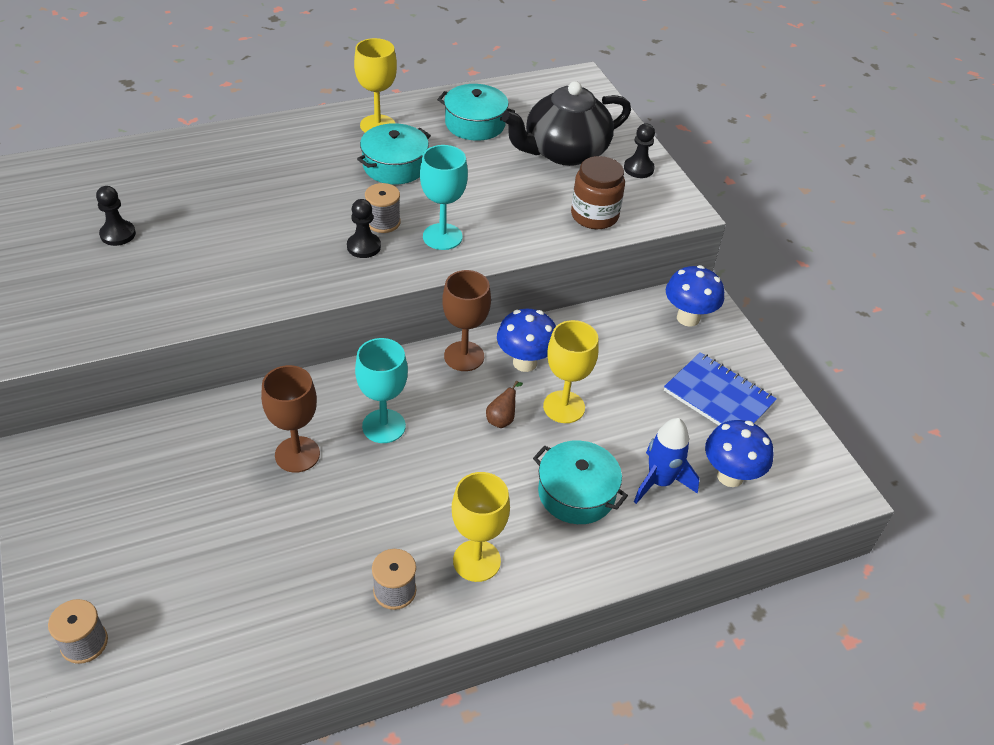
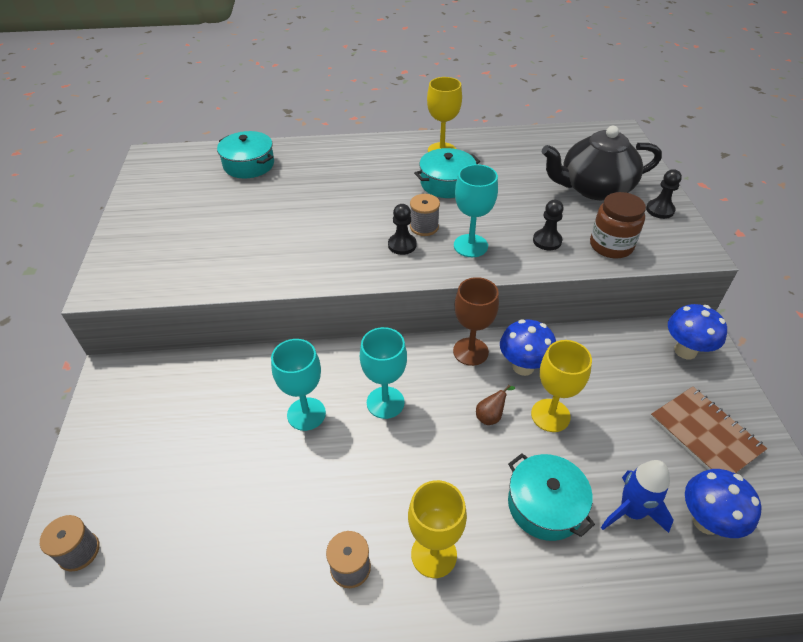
camera: 20 degrees right, 0 degrees up
black pawn [96,186,136,246] -> black pawn moved to [533,200,564,250]
brown goblet [261,365,320,473] -> turquoise goblet [271,339,326,431]
turquoise pot [437,84,515,141] -> turquoise pot moved to [217,131,274,178]
blue notebook [664,352,777,425] -> brown notebook [650,387,767,473]

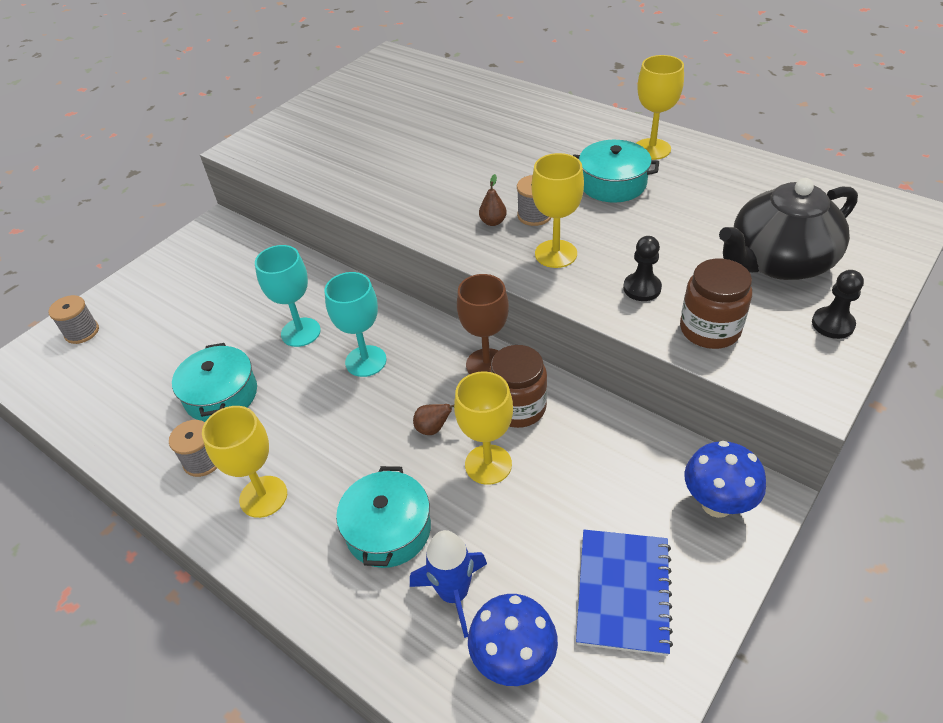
camera: 45 degrees right, 0 degrees up
turquoise pot [217,131,274,178] -> turquoise pot moved to [172,343,257,422]
black pawn [388,204,417,255] -> brown pear [479,174,507,226]
turquoise goblet [454,164,498,257] -> yellow goblet [531,153,584,268]
blue mushroom [500,319,556,376] -> brown jar [489,345,547,428]
black teapot [542,126,662,200] -> black teapot turned 60 degrees counterclockwise [719,178,858,280]
brown notebook [650,387,767,473] -> blue notebook [576,530,673,656]

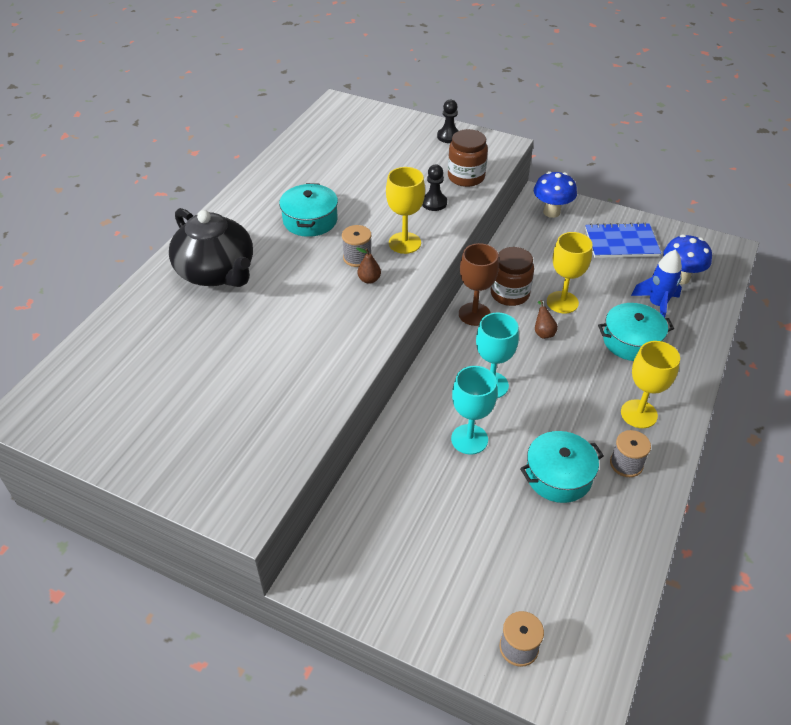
camera: 105 degrees left, 0 degrees up
yellow goblet [636,55,684,160] -> none
black teapot [719,178,858,280] -> black teapot moved to [169,208,253,287]

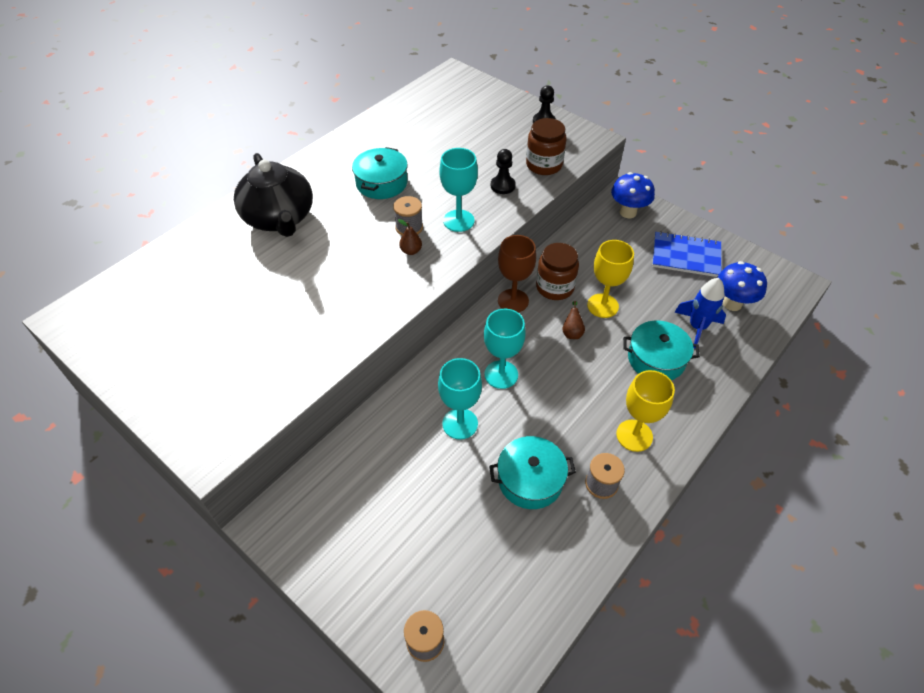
camera: 15 degrees right, 5 degrees up
yellow goblet [386,167,425,254] -> turquoise goblet [440,148,478,232]

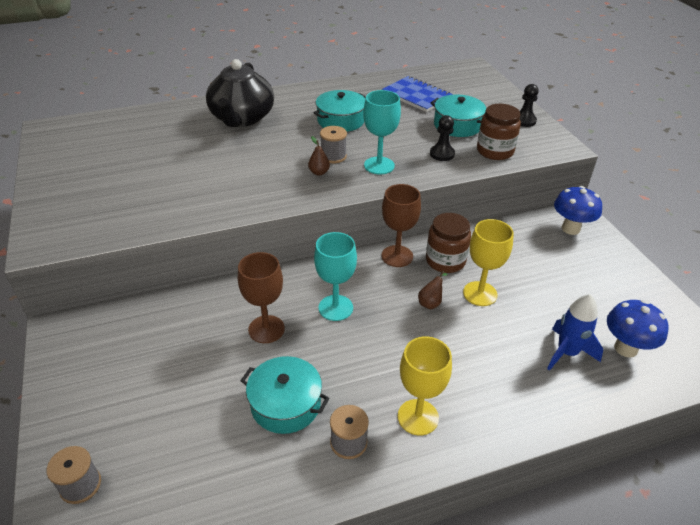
camera: 30 degrees right, 10 degrees down
turquoise goblet [438,358,482,439] -> brown goblet [238,252,285,343]
turquoise pot [623,320,700,380] -> turquoise pot moved to [430,95,486,137]
blue notebook [652,231,721,277] -> blue notebook moved to [382,76,453,112]

